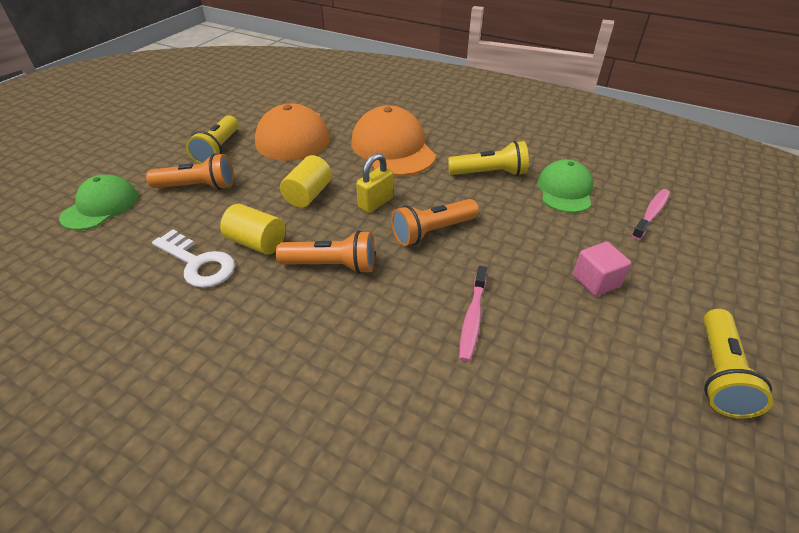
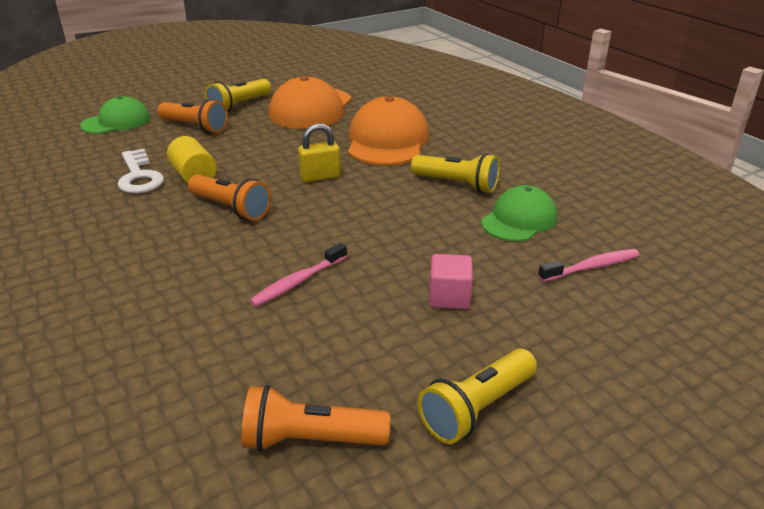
camera: 30 degrees right, 10 degrees down
yellow cylinder [280,155,332,208] -> none
orange flashlight [391,199,479,246] -> orange flashlight moved to [241,385,390,452]

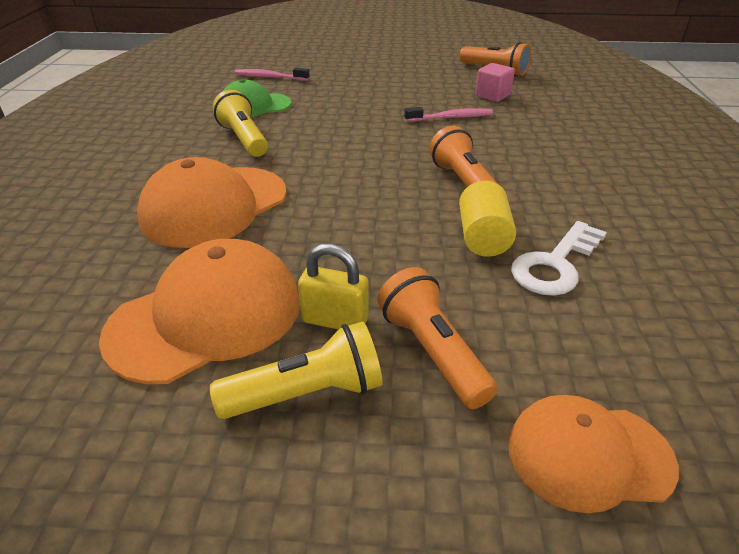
camera: 145 degrees left, 5 degrees up
green cap [80,96,150,134] -> orange cap [508,395,679,513]
white key [117,149,164,193] -> white key turned 150 degrees counterclockwise [511,221,607,296]
yellow padlock [298,123,341,182] -> yellow padlock moved to [298,244,368,329]
yellow flashlight [418,349,537,444] -> none
pink cube [429,254,473,309] -> pink cube moved to [475,63,515,102]

